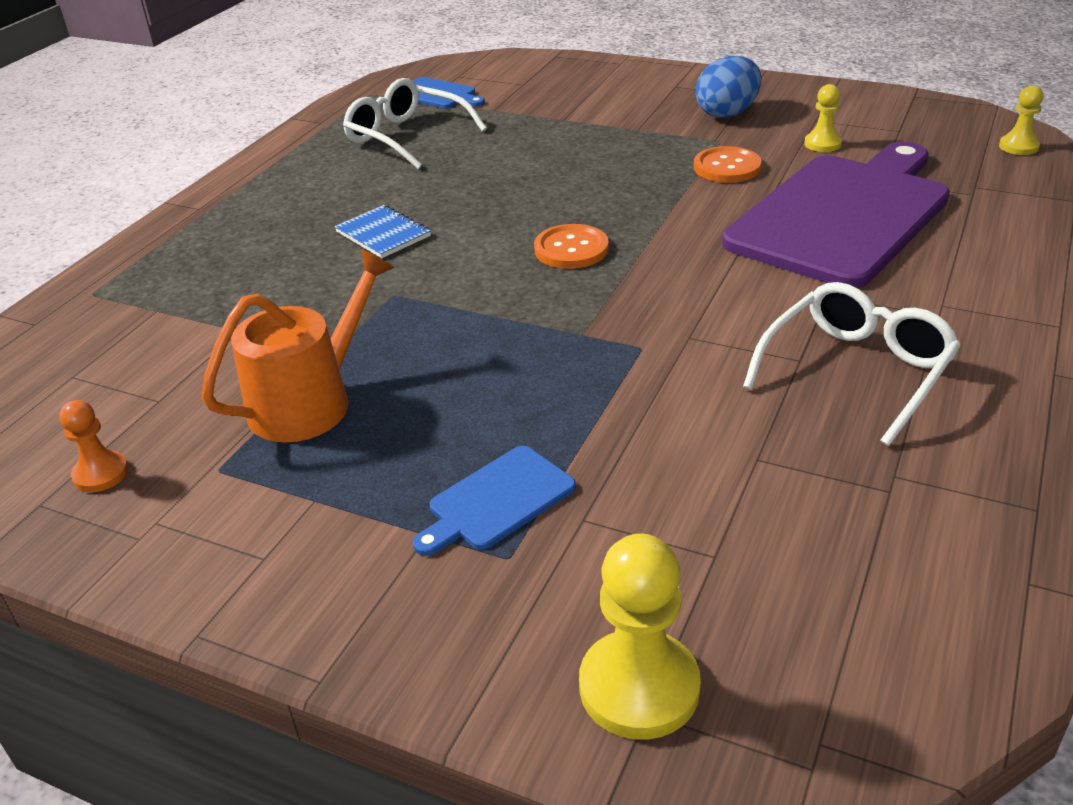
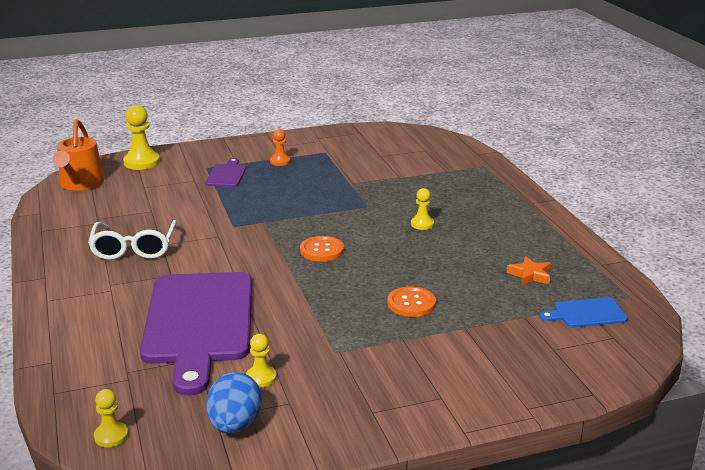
camera: 135 degrees right, 10 degrees down
orange pawn [59,400,129,492] -> orange pawn moved to [270,129,290,166]
orange watering can [201,249,394,443] -> orange watering can moved to [53,119,104,190]
blue notebook [334,205,431,258] -> yellow pawn [411,188,434,230]
white glasses [343,78,487,169] -> orange star [507,256,551,286]
blue cutting board [413,446,576,556] -> purple cutting board [205,158,246,187]
orange button [694,146,762,183] -> orange button moved to [387,286,436,317]
blue egg [696,56,762,118] -> blue egg moved to [206,372,262,434]

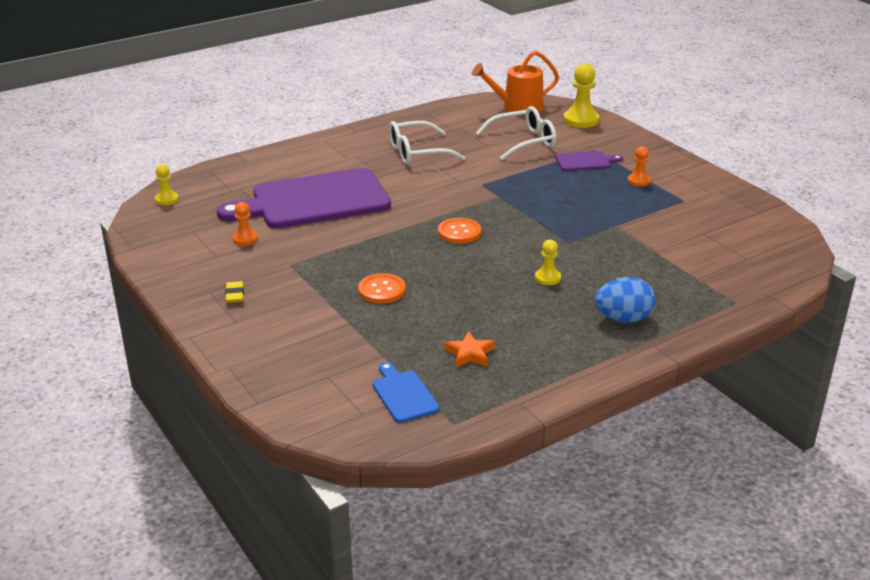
camera: 75 degrees right, 5 degrees up
blue egg [206,372,262,434] -> blue egg moved to [595,277,655,323]
yellow pawn [246,334,277,387] -> orange pawn [233,202,258,246]
none -> yellow eraser [225,281,244,303]
none -> white glasses [476,106,556,160]

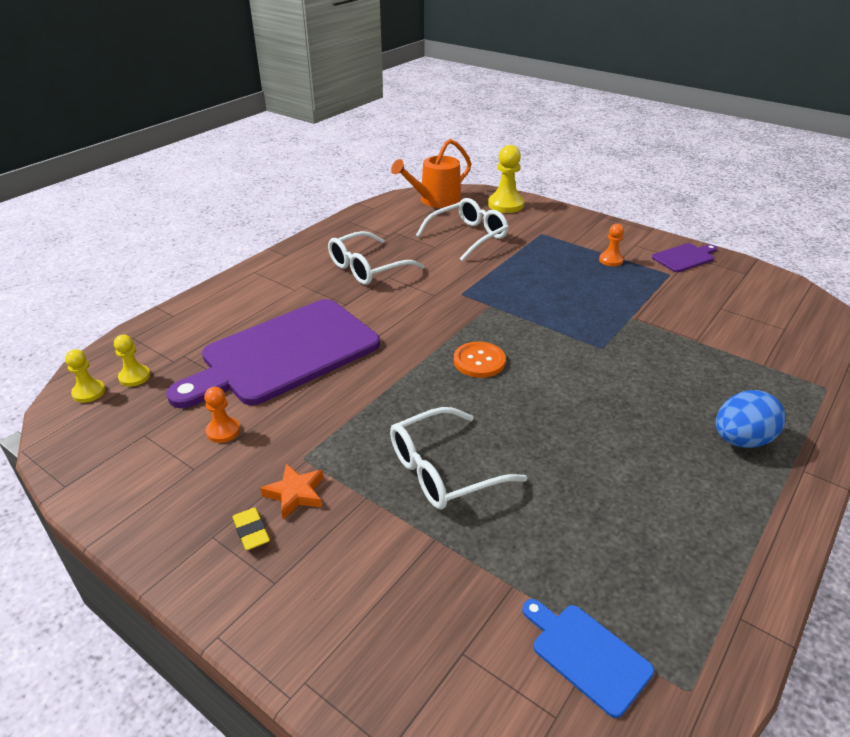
camera: 20 degrees left, 5 degrees up
orange button [358,273,406,304] -> white glasses [390,407,528,510]
orange star [444,331,495,367] -> orange star moved to [260,464,323,519]
yellow pawn [535,240,561,285] -> yellow pawn moved to [114,335,150,387]
purple cutting board [555,151,623,171] -> purple cutting board moved to [652,243,717,272]

